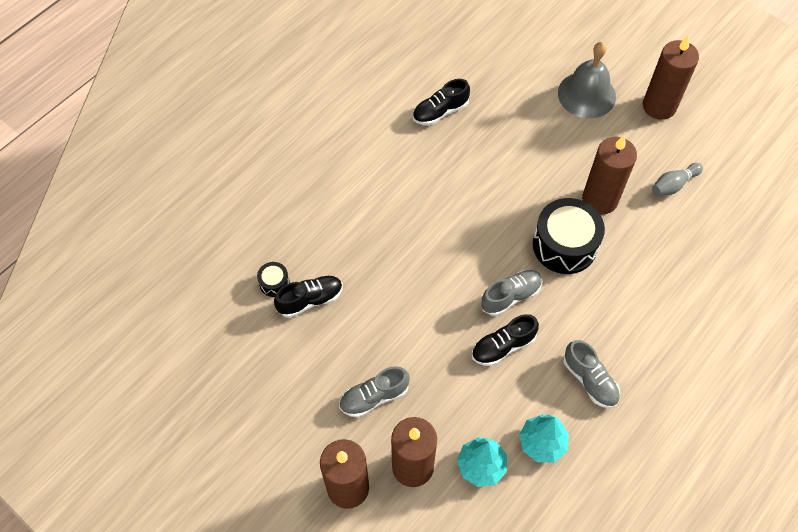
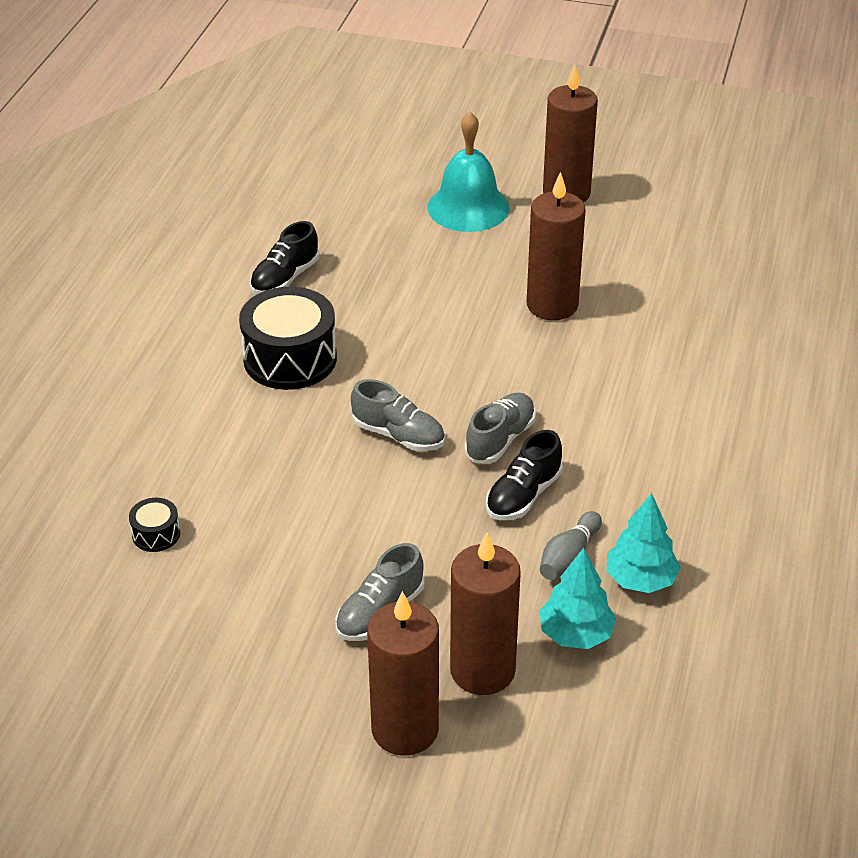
camera: 25 degrees left, 20 degrees down
black shoe [274,275,343,318] -> none
black drum [533,198,605,274] -> black drum moved to [239,287,337,390]
grey bell [558,42,616,118] -> turquoise bell [427,112,510,232]
grey shoe [563,340,620,408] -> grey shoe moved to [351,379,445,451]
grey bowling pin [652,163,703,196] -> grey bowling pin moved to [540,511,602,580]

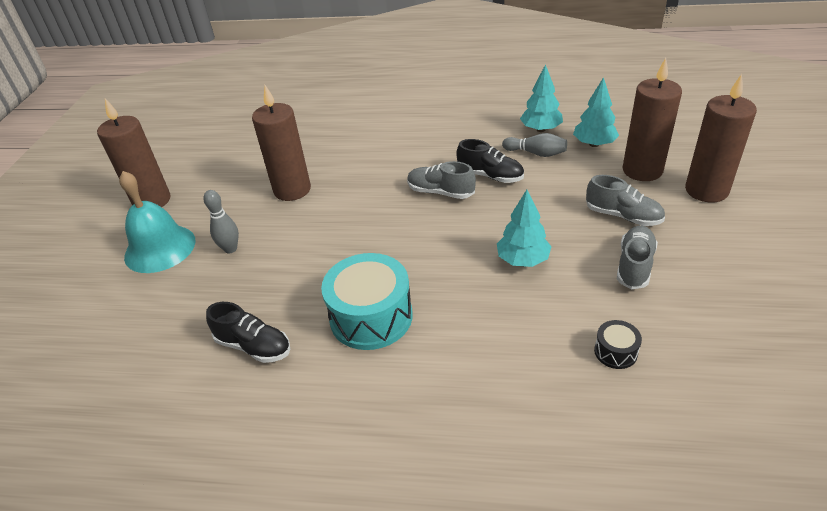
camera: 95 degrees left, 0 degrees up
black drum [239,287,337,390] -> turquoise drum [321,253,413,350]
grey shoe [351,379,445,451] -> grey shoe moved to [617,226,658,289]
none -> grey bowling pin [203,190,239,254]
none -> turquoise tree [497,190,552,267]

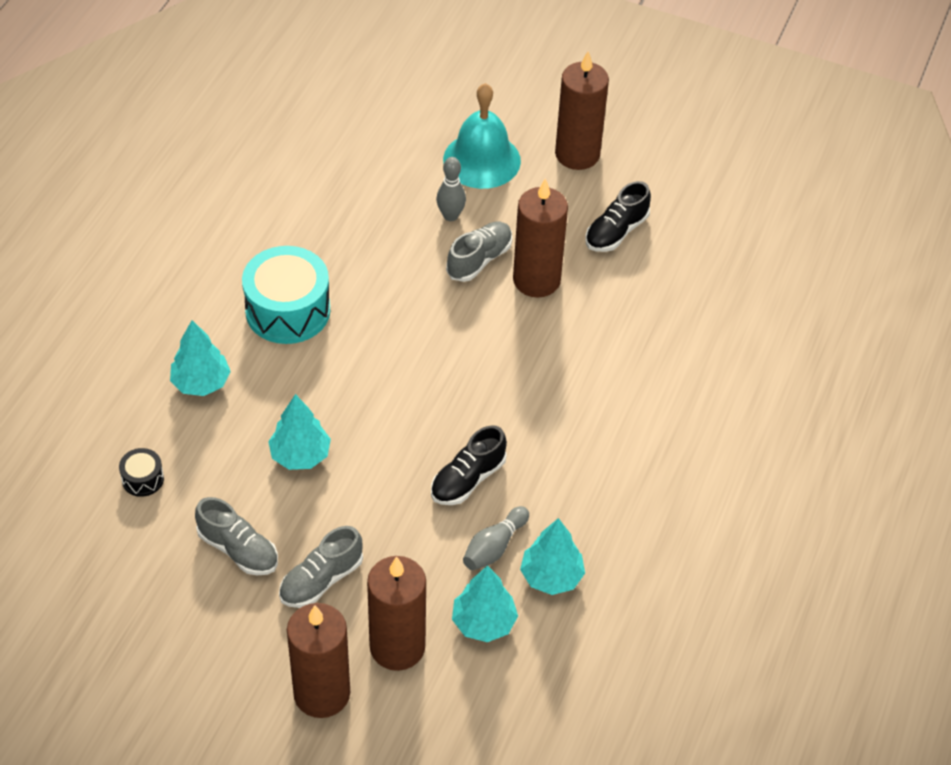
camera: 100 degrees right, 10 degrees up
black shoe [206,302,290,363] -> black shoe moved to [585,181,651,252]
grey shoe [407,161,476,199] -> grey shoe moved to [446,222,512,282]
none -> turquoise tree [170,320,231,396]

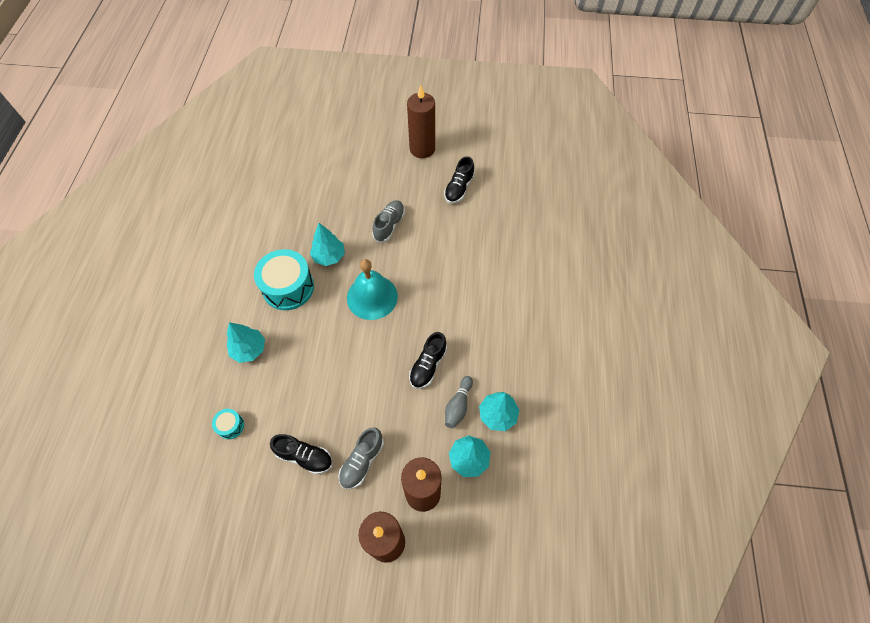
camera: 15 degrees left, 10 degrees up
black drum [119,448,164,497] -> turquoise drum [212,409,244,439]
grey shoe [195,497,278,575] -> black shoe [270,434,332,474]
turquoise tree [268,394,331,470] -> turquoise tree moved to [310,223,345,266]
grey bowling pin [436,157,466,221] -> none
turquoise bell [443,83,521,189] -> turquoise bell moved to [347,259,398,320]
brown candle [513,178,568,298] -> none

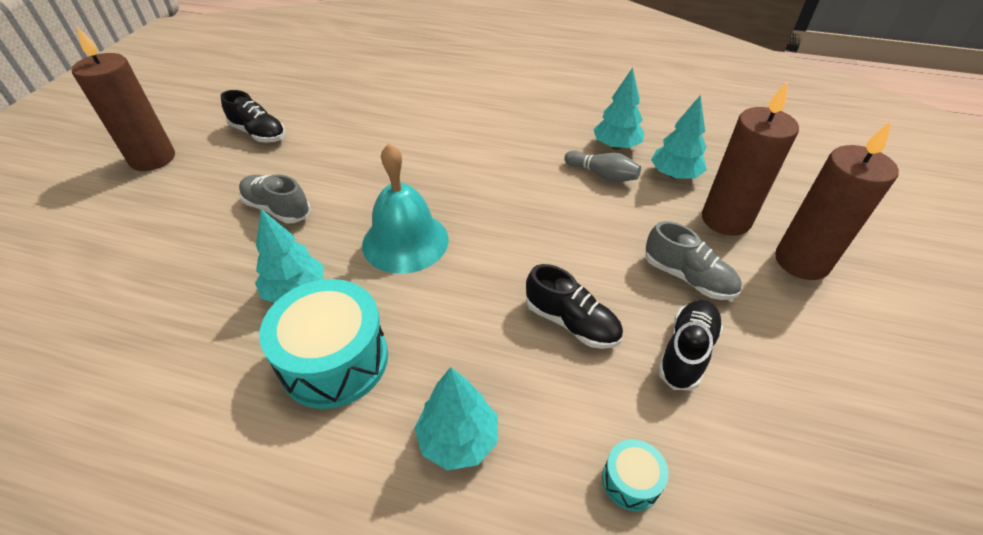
camera: 80 degrees left, 15 degrees down
black shoe [409,332,447,389] -> black shoe moved to [526,264,623,349]

